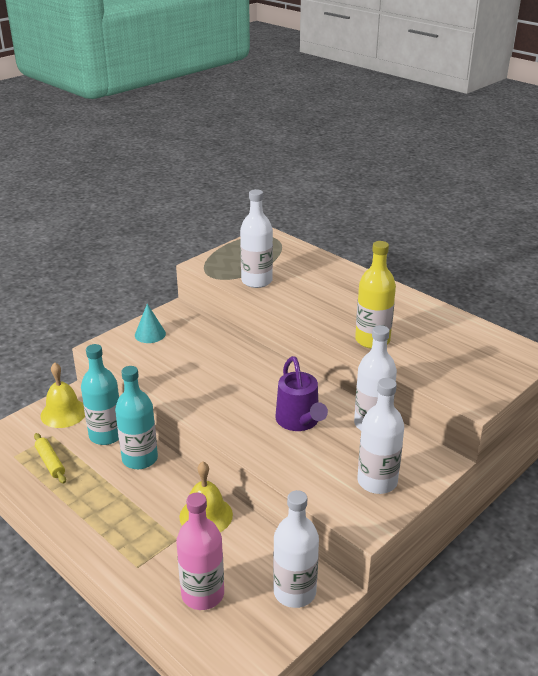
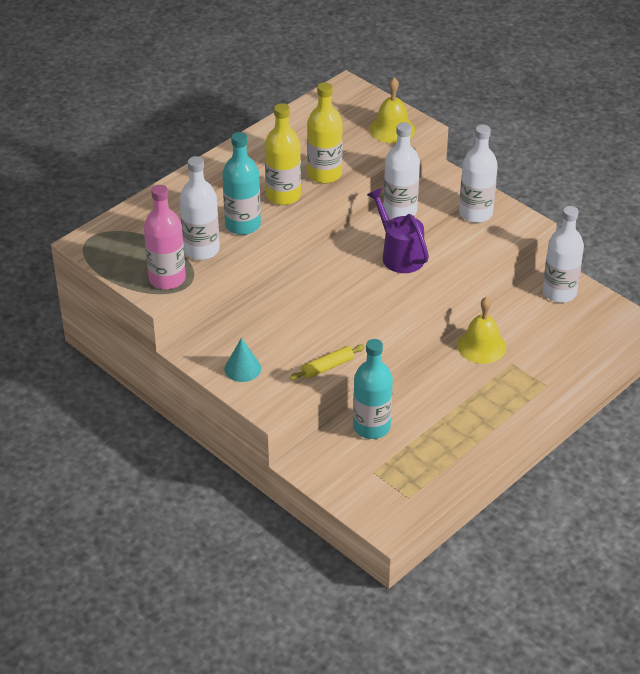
camera: 90 degrees left, 10 degrees up
yellow rolling pin [34,433,66,484] -> yellow rolling pin moved to [290,344,365,380]
yellow bell [40,363,85,428] -> yellow bell moved to [369,77,415,143]
turquoise bottle [115,366,158,469] -> turquoise bottle moved to [222,132,261,235]
pink bottle [176,493,224,610] -> pink bottle moved to [144,185,186,289]
purple watering can [275,356,328,431] -> purple watering can turned 105 degrees counterclockwise [367,188,429,273]
none -> yellow bottle [265,103,301,205]

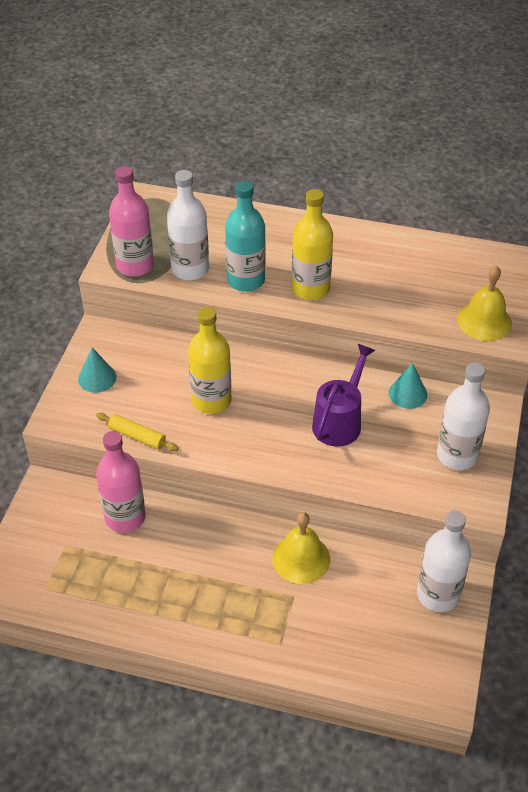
camera: 60 degrees right, 5 degrees up
yellow bottle [307,82,343,183] -> yellow bottle moved to [188,307,232,414]
turquoise bottle [353,339,393,439] -> pink bottle [96,431,146,533]
white bottle [384,122,420,219] -> turquoise cone [389,363,427,409]

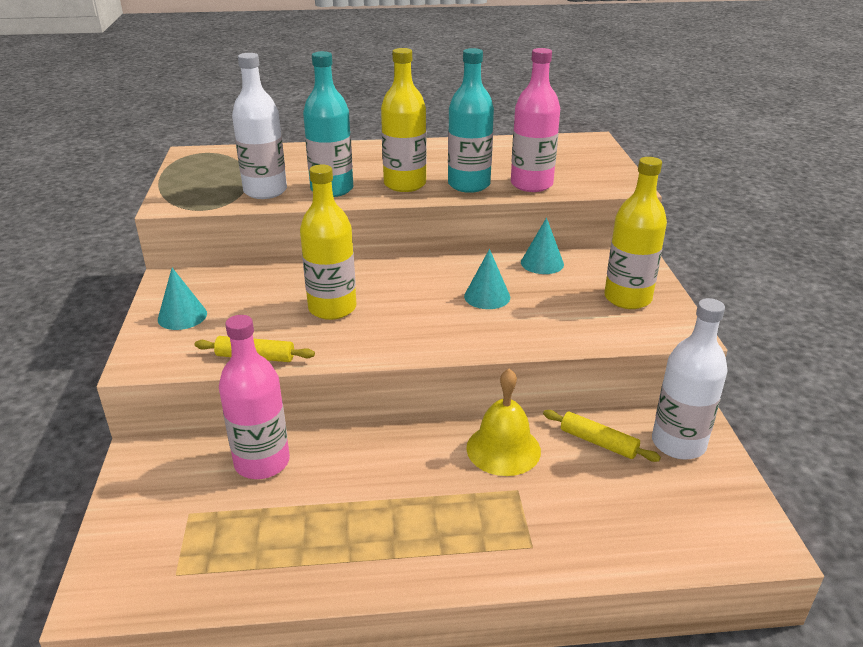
camera: 20 degrees left, 15 degrees down
pink bottle [109,166,154,277] -> pink bottle moved to [511,48,560,192]
purple watering can [312,344,376,447] -> turquoise cone [464,249,510,309]
white bottle [437,363,490,470] -> yellow bottle [604,157,667,309]
yellow bell [457,266,512,341] -> none
none -> turquoise bottle [448,48,494,193]
none -> yellow rolling pin [543,410,661,462]

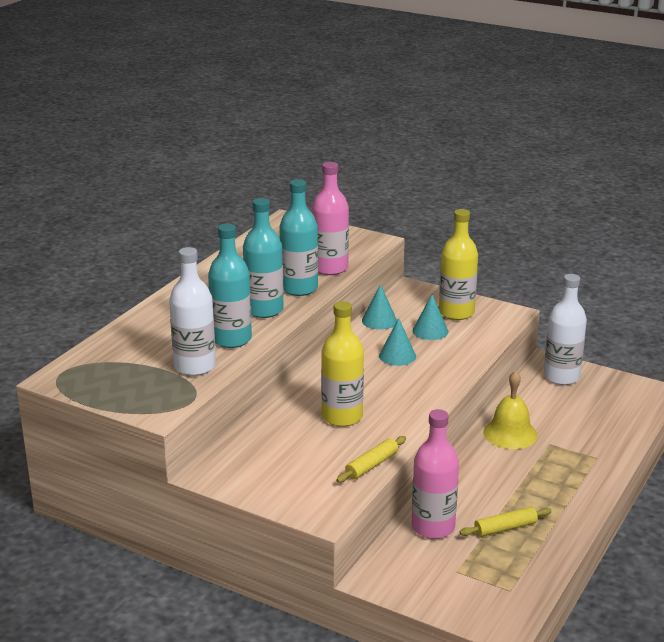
camera: 55 degrees left, 5 degrees down
turquoise cone [158,268,207,330] -> turquoise cone moved to [413,294,448,340]
yellow bottle [381,48,426,192] -> turquoise bottle [243,198,284,318]
yellow rolling pin [543,410,661,462] -> yellow rolling pin moved to [459,507,552,537]

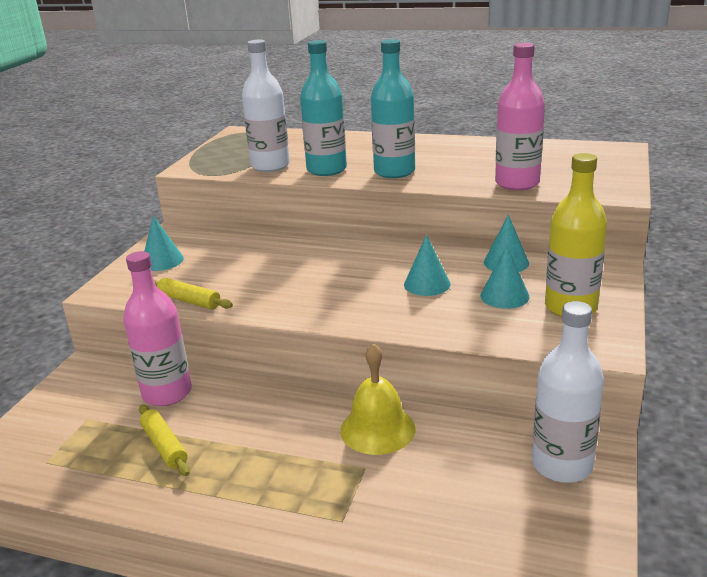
camera: 80 degrees right, 0 degrees up
turquoise bottle [280,179,318,296] -> none
yellow bottle [321,301,364,427] -> none
none -> turquoise cone [144,216,184,271]

